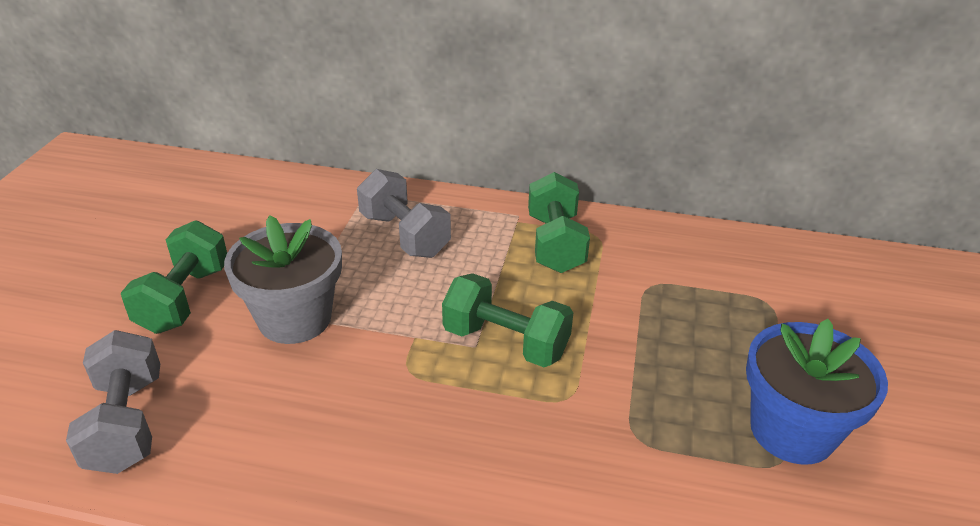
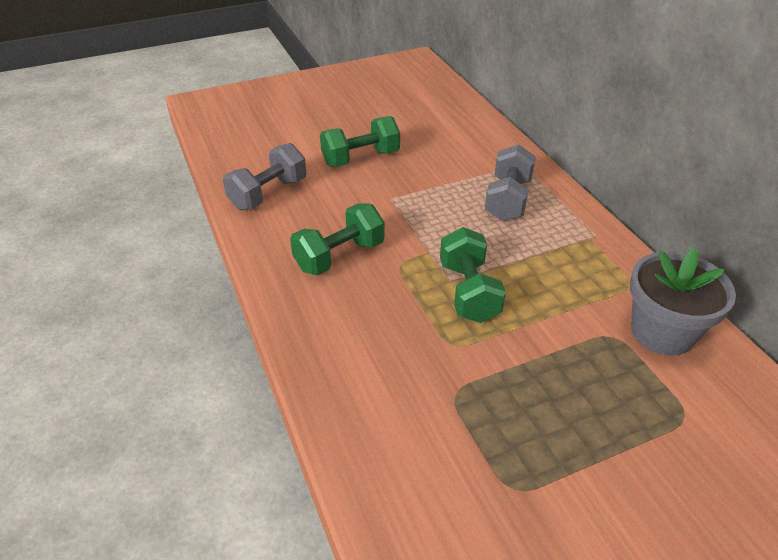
camera: 55 degrees right, 5 degrees up
grey flower pot [224,215,342,344] -> grey flower pot moved to [630,248,736,355]
green dumbbell [528,172,590,273] -> green dumbbell moved to [290,203,384,275]
blue flower pot [746,319,888,465] -> none

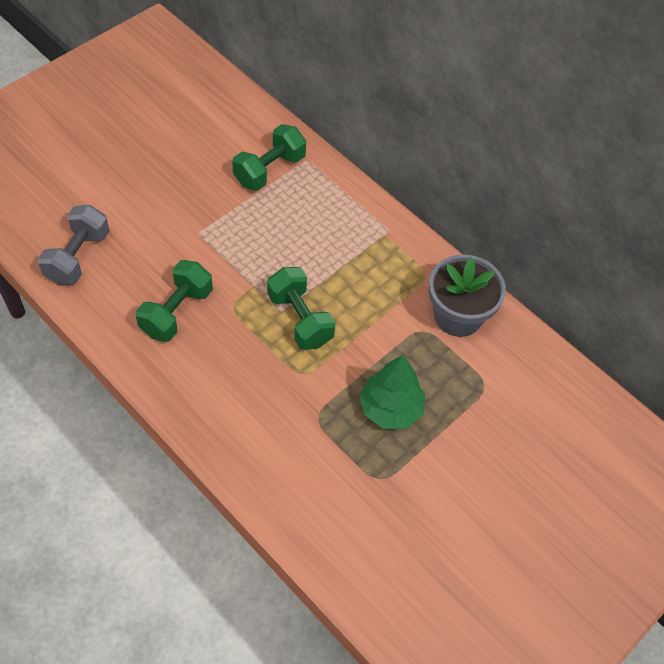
camera: 25 degrees left, 15 degrees up
green dumbbell [320,116,400,167] -> green dumbbell moved to [232,124,306,191]
grey dumbbell [485,144,536,221] -> none
none -> green tree [360,355,425,429]

